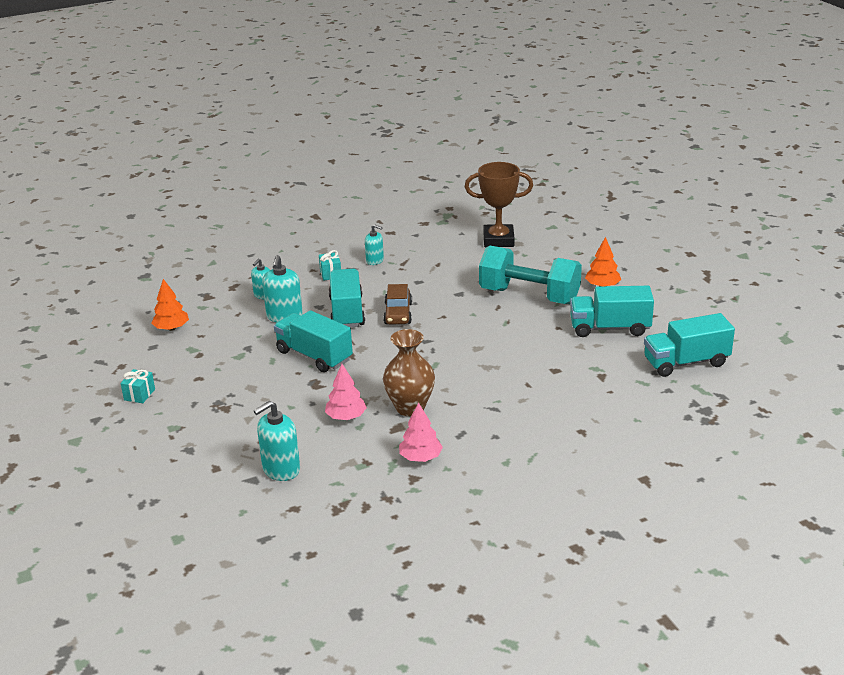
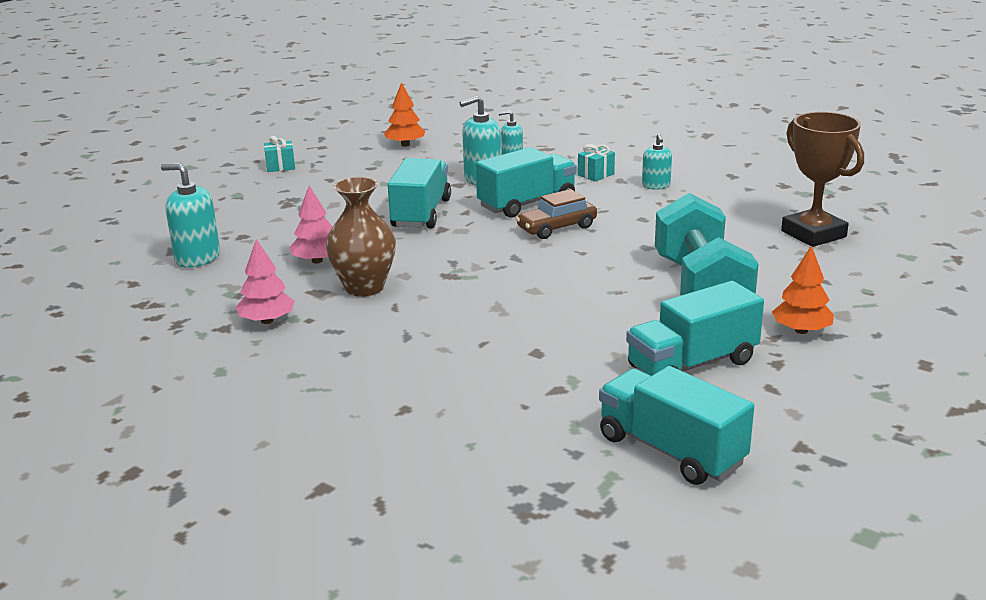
camera: 60 degrees right, 5 degrees down
turquoise truck [570,286,654,337] -> turquoise truck turned 90 degrees counterclockwise [626,281,764,376]

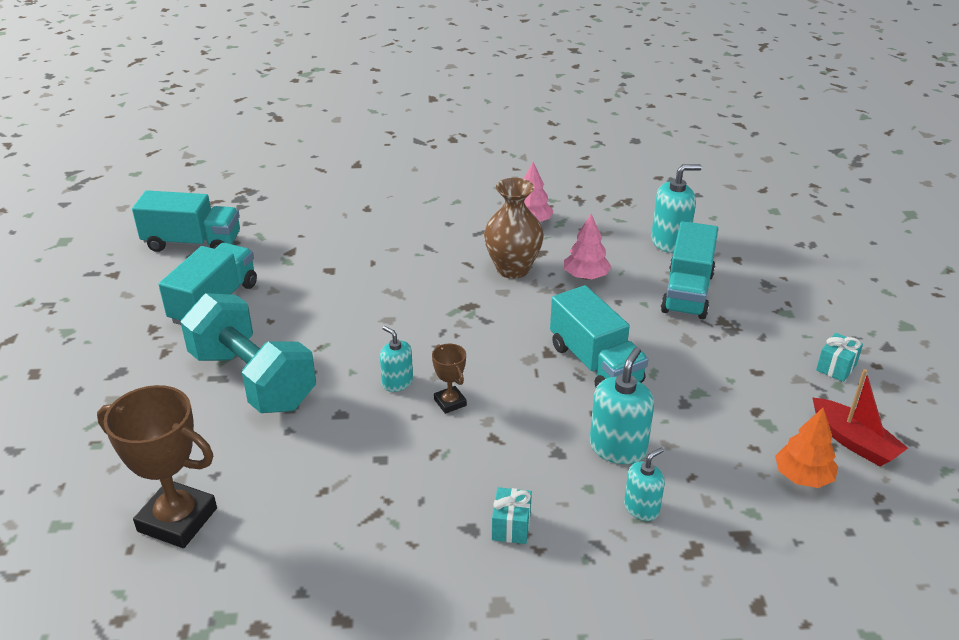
camera: 140 degrees right, 10 degrees up
turquoise truck [476,147,577,218] -> turquoise truck moved to [661,221,718,319]
brown car [515,189,597,239] -> brown trophy [432,344,467,414]
turquoise soap dispenser [642,134,672,190] -> turquoise soap dispenser moved to [380,326,413,392]
orange tree [772,245,834,334] -> none
none -> red boat [812,369,908,466]

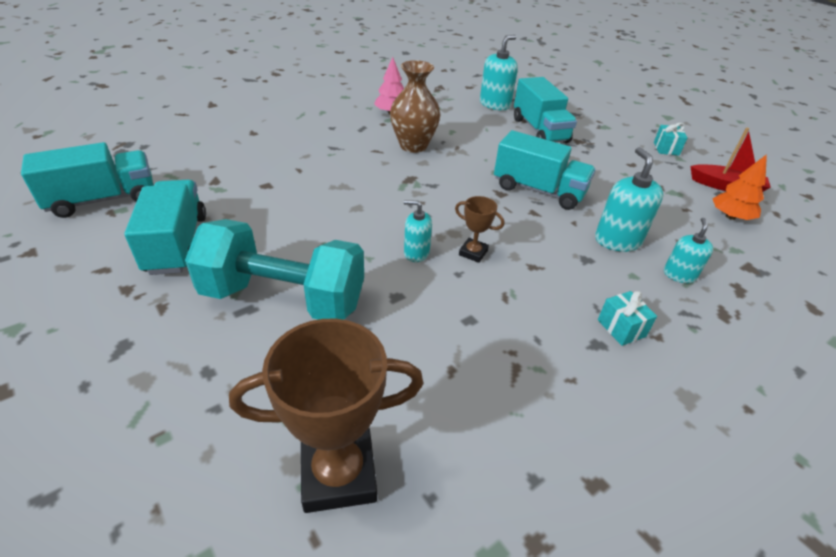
camera: 35 degrees left, 5 degrees up
pink tree [564,214,611,279] -> none

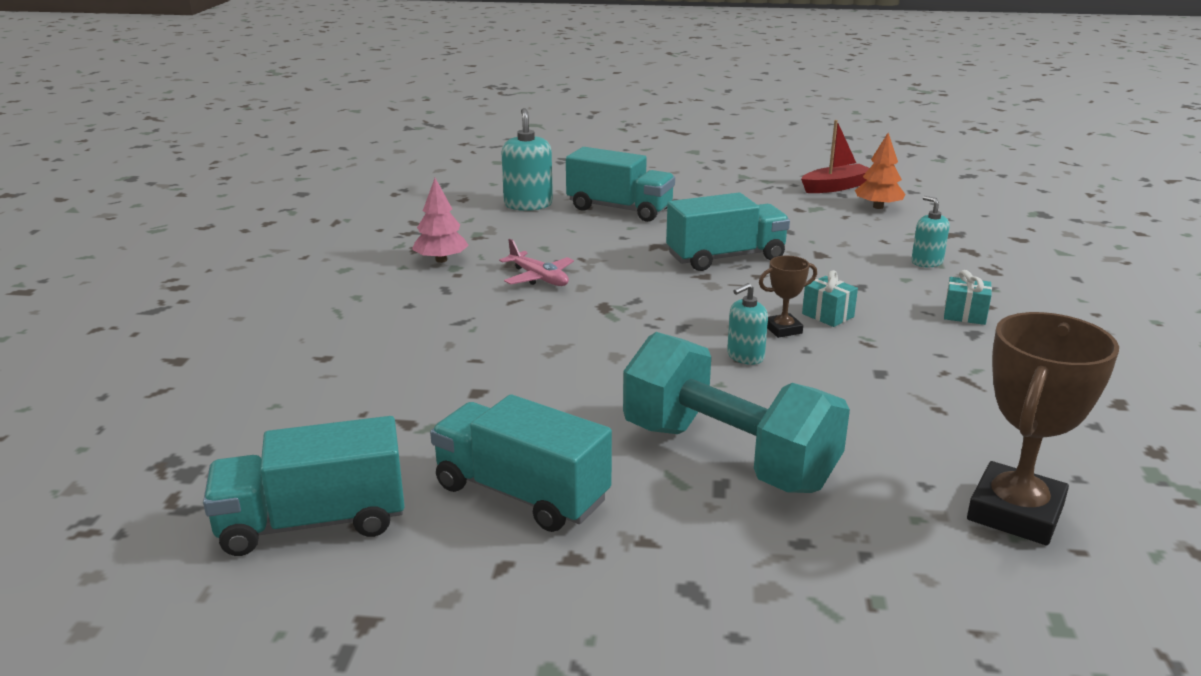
camera: 45 degrees left, 15 degrees down
turquoise truck [21,142,154,218] -> turquoise truck turned 120 degrees counterclockwise [203,416,405,556]
turquoise dumbbell [185,219,364,320] -> turquoise dumbbell turned 75 degrees clockwise [623,332,850,493]
brown vase [390,60,441,153] -> pink plane [499,239,574,286]
turquoise soap dispenser [595,147,663,252] -> none
turquoise gift [654,123,688,156] -> turquoise gift moved to [802,270,858,327]

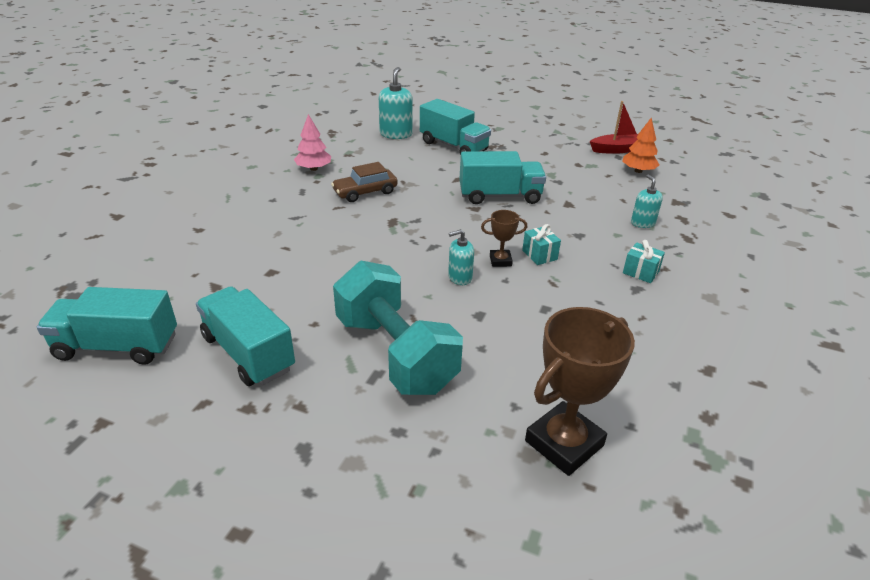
camera: 15 degrees right, 10 degrees up
pink plane [499,239,574,286] -> brown car [331,162,398,202]

